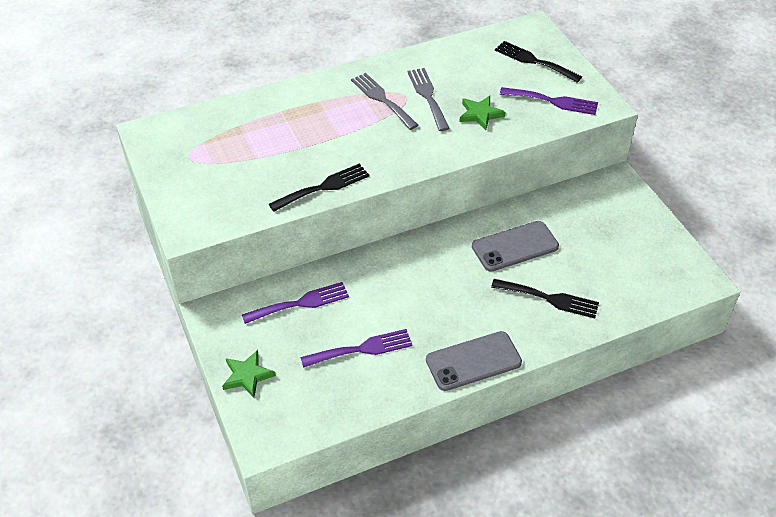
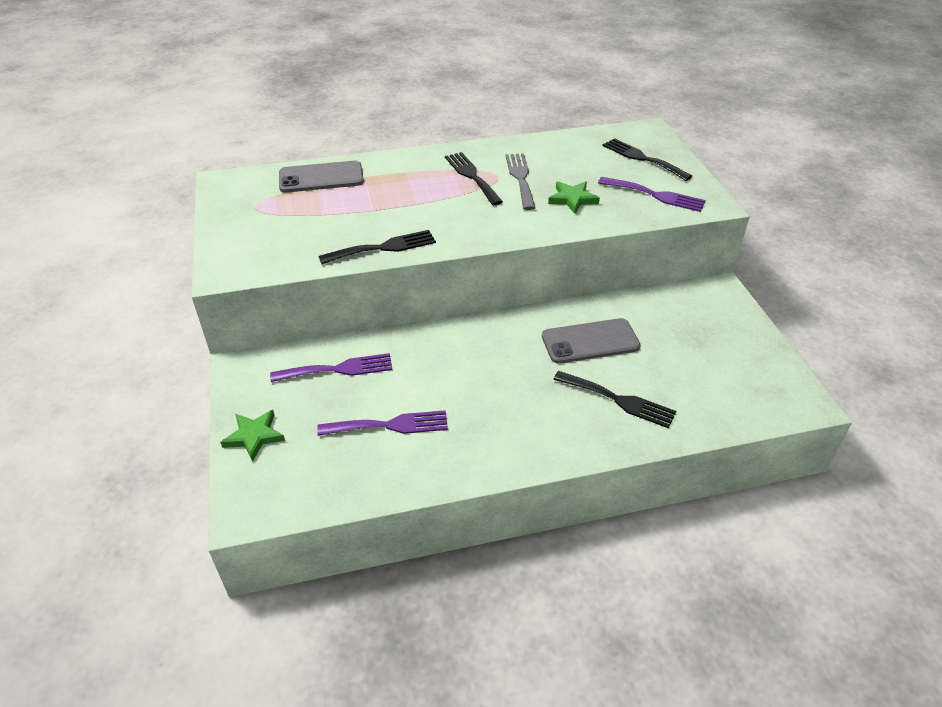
camera: 10 degrees right, 5 degrees down
grey fork [351,73,418,130] -> black fork [445,152,503,205]
grey phone [426,331,522,391] -> grey phone moved to [279,161,364,193]

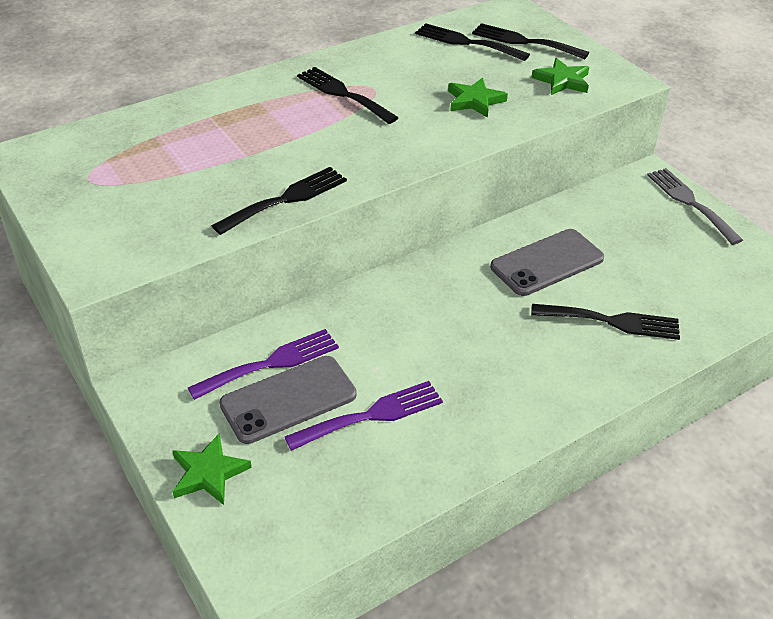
camera: 20 degrees left, 0 degrees up
grey phone [279,161,364,193] -> grey phone moved to [219,356,357,444]
grey fork [505,153,535,210] -> grey fork moved to [647,168,743,245]
purple fork [598,177,706,212] -> green star [532,58,589,95]
none -> black fork [415,23,530,61]

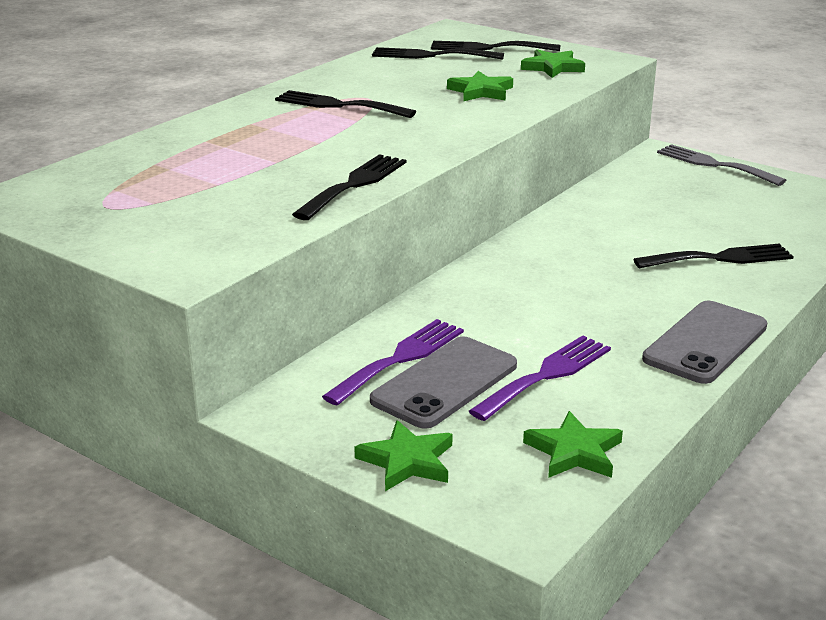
camera: 20 degrees left, 15 degrees down
grey phone [490,229,604,296] -> grey phone moved to [642,301,767,384]
none -> green star [523,411,623,478]

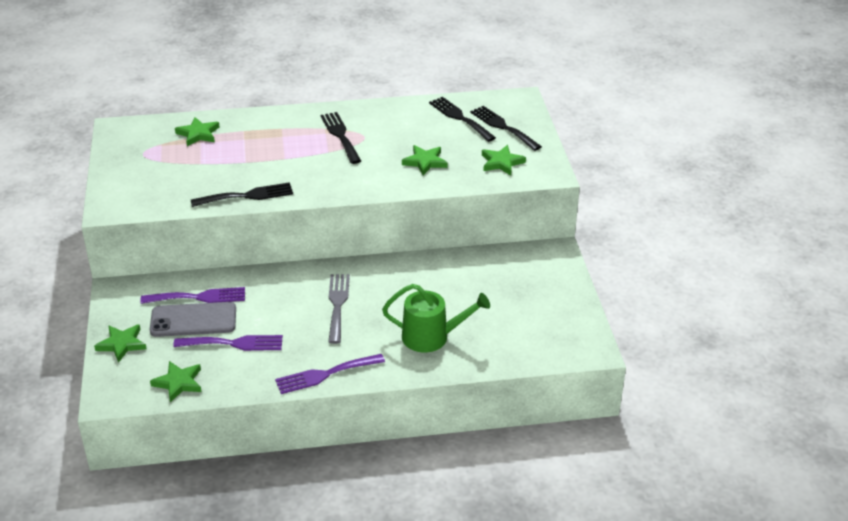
camera: 45 degrees right, 10 degrees up
black fork [633,243,794,268] -> green watering can [382,284,490,352]
grey phone [642,301,767,384] -> purple fork [275,354,385,394]
grey fork [657,144,786,186] -> grey fork moved to [328,274,350,344]
none -> green star [175,117,220,146]

